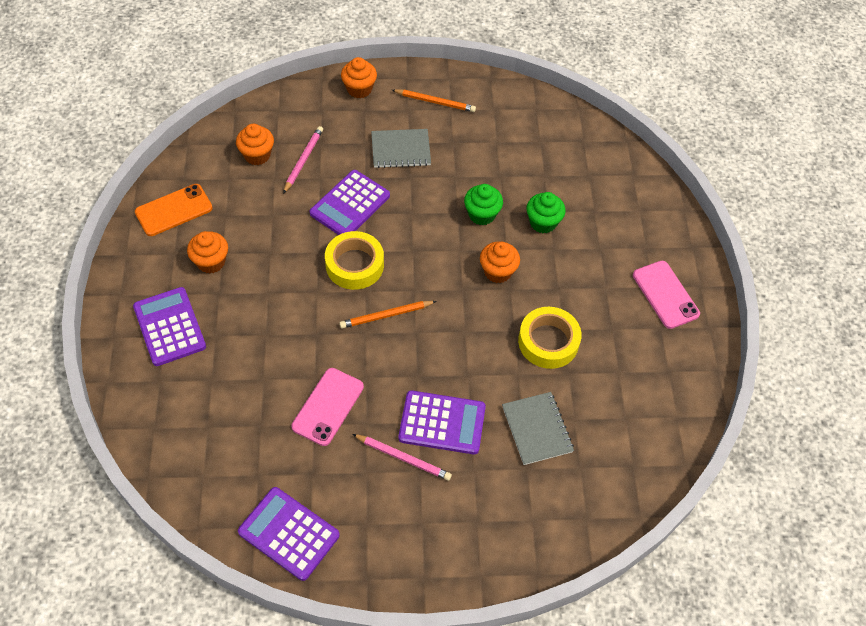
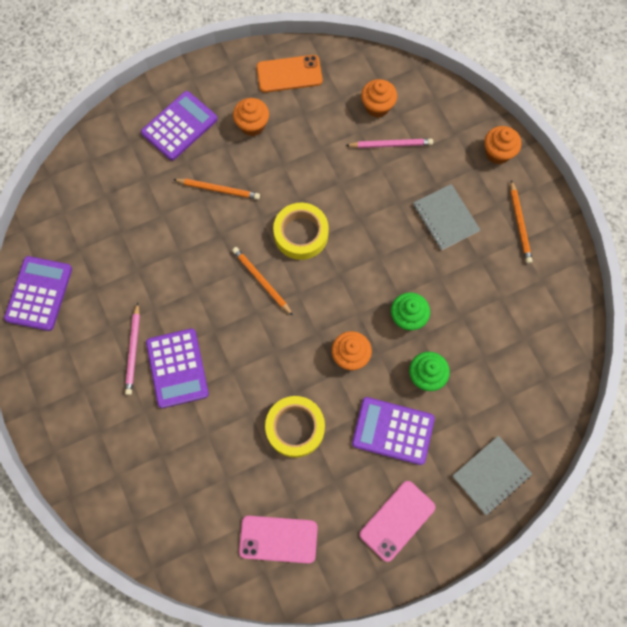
camera: 70 degrees right, 15 degrees up
orange phone [135,184,213,236] -> orange phone turned 45 degrees counterclockwise [257,55,323,93]
pink phone [291,368,364,446] -> pink phone moved to [239,516,318,564]
purple calculator [310,170,390,235] -> purple calculator moved to [352,397,435,465]
grey notebook [502,392,574,465] -> grey notebook moved to [452,436,532,515]
none -> orange pencil [173,179,260,200]

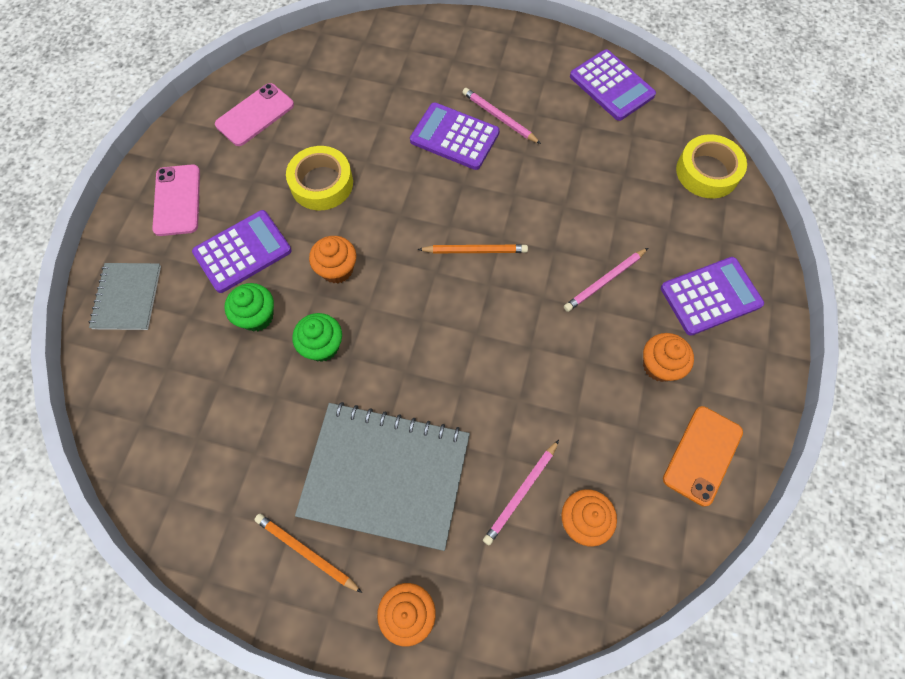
camera: 130 degrees right, 5 degrees down
purple calculator [141,91,217,161] -> purple calculator turned 105 degrees counterclockwise [661,257,764,336]
orange pencil [173,179,260,200] -> pink pencil [564,248,648,312]
yellow tape [273,203,329,260] -> yellow tape moved to [676,134,747,199]
grey notebook [413,184,480,250] -> grey notebook [295,402,470,551], size x1.86

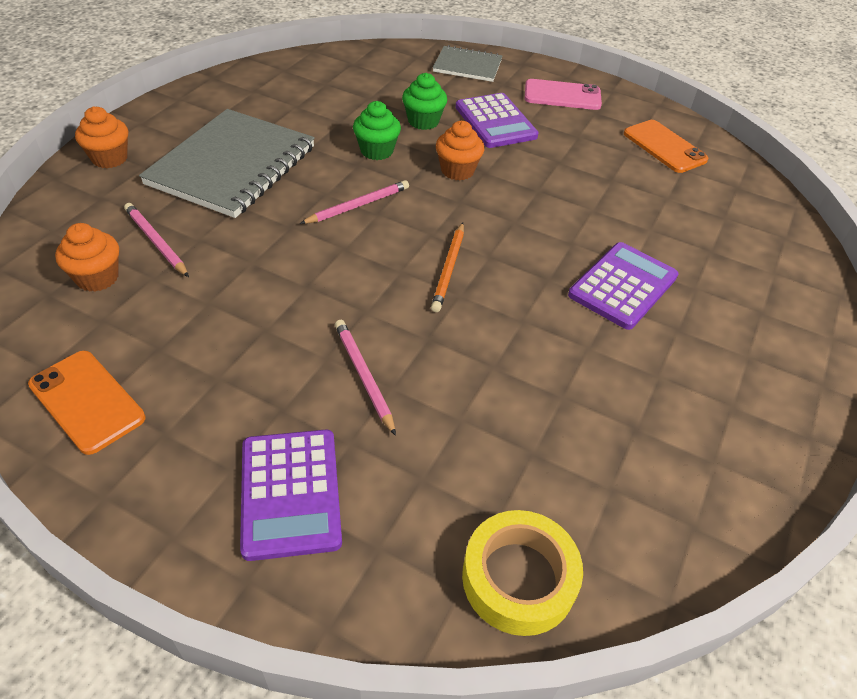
camera: 100 degrees right, 20 degrees down
pink phone [215,83,294,146] -> orange phone [624,120,708,173]
orange pencil [254,514,362,593] -> none
yellow tape [286,146,353,210] -> none
pink pencil [462,88,541,144] -> pink pencil moved to [300,180,409,224]
purple calculator [570,49,656,121] -> none
orange cupcake [643,333,694,382] -> none

